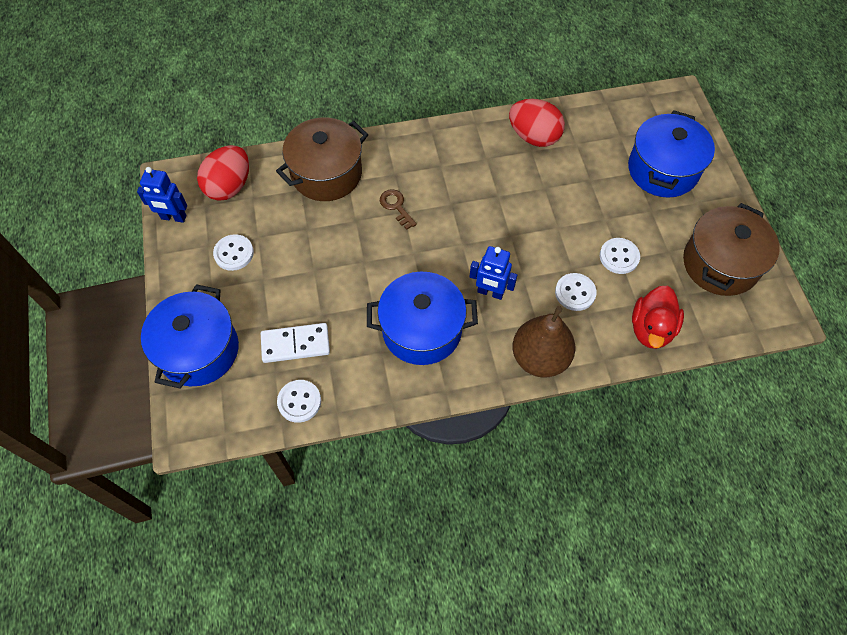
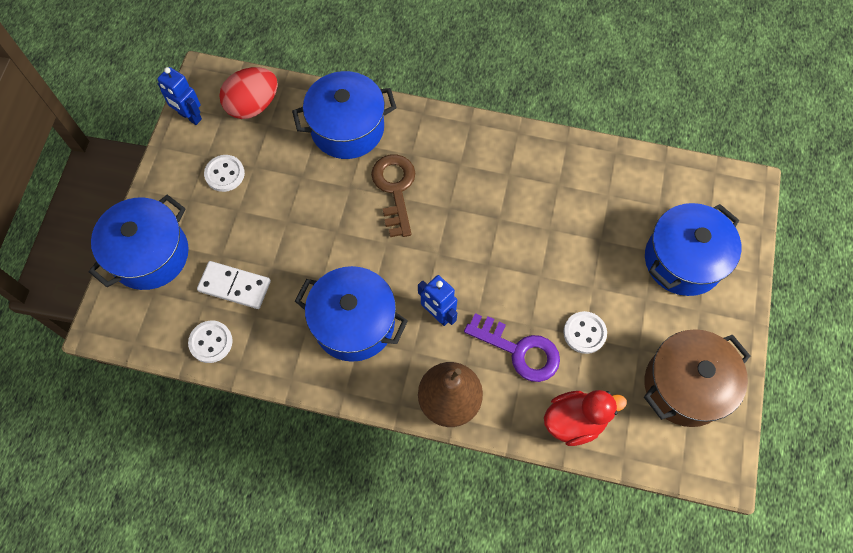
camera: 25 degrees right, 5 degrees up
brown pot [276,117,368,201] -> blue pot [292,71,397,159]
brown key [380,189,417,230] -> brown key [371,154,415,237], size x1.73
red egg [509,99,565,147] -> none
white button [555,273,597,311] -> purple key [464,313,560,382]
red duck [632,286,684,349] -> red duck turned 150 degrees counterclockwise [544,390,627,446]

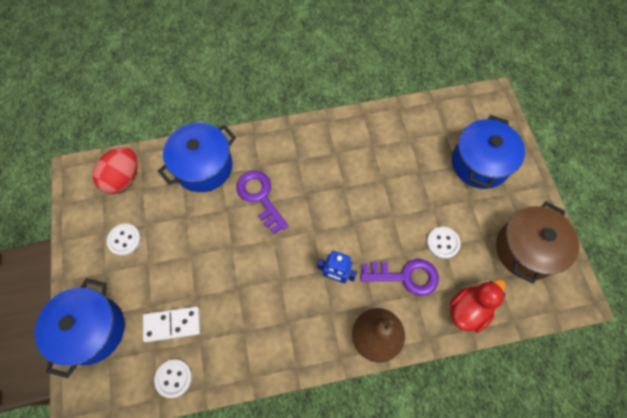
camera: 25 degrees left, 0 degrees up
blue robot [157,67,202,125] -> none
blue pot [295,266,408,362] -> none
brown key [371,154,415,237] -> purple key [236,171,288,234]

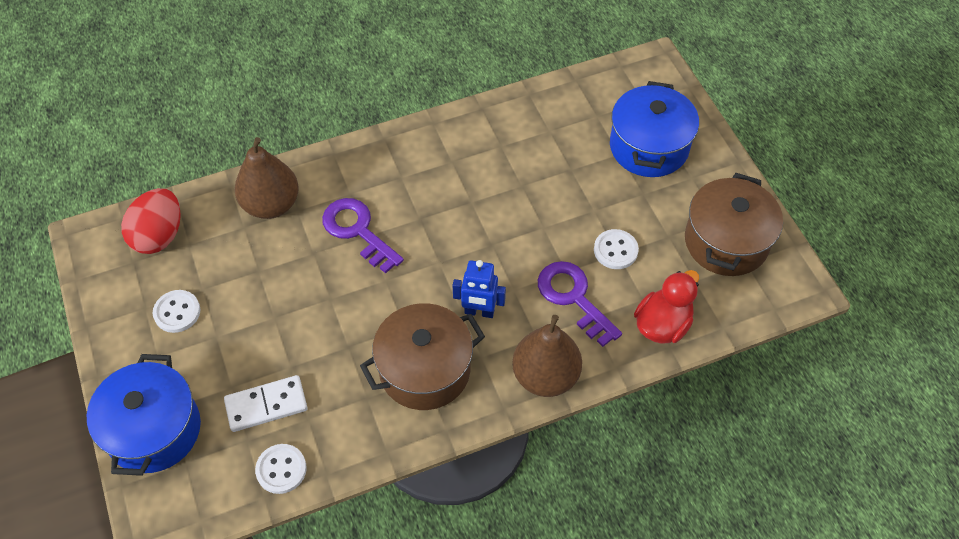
camera: 10 degrees left, 10 degrees down
blue pot [158,123,236,192] -> brown pear [235,137,299,219]
purple key [360,259,439,296] -> purple key turned 120 degrees counterclockwise [538,261,622,347]
none -> brown pot [360,303,485,410]

